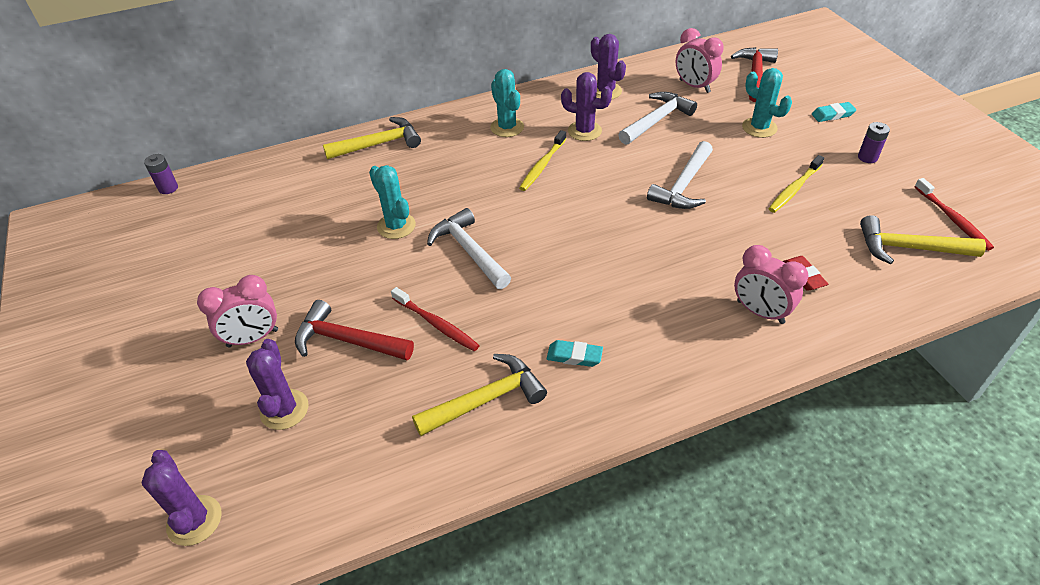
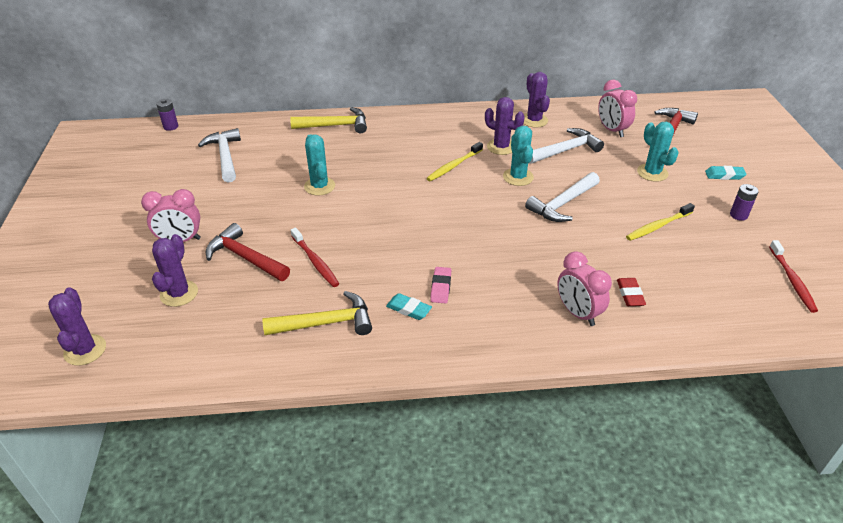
camera: 15 degrees right, 5 degrees down
white hammer [427,208,511,289] -> white hammer moved to [198,128,241,183]
turquoise cactus [490,69,524,137] -> turquoise cactus moved to [503,126,534,186]
yellow hammer [860,215,986,264] -> none
none -> pink eraser [430,267,451,303]

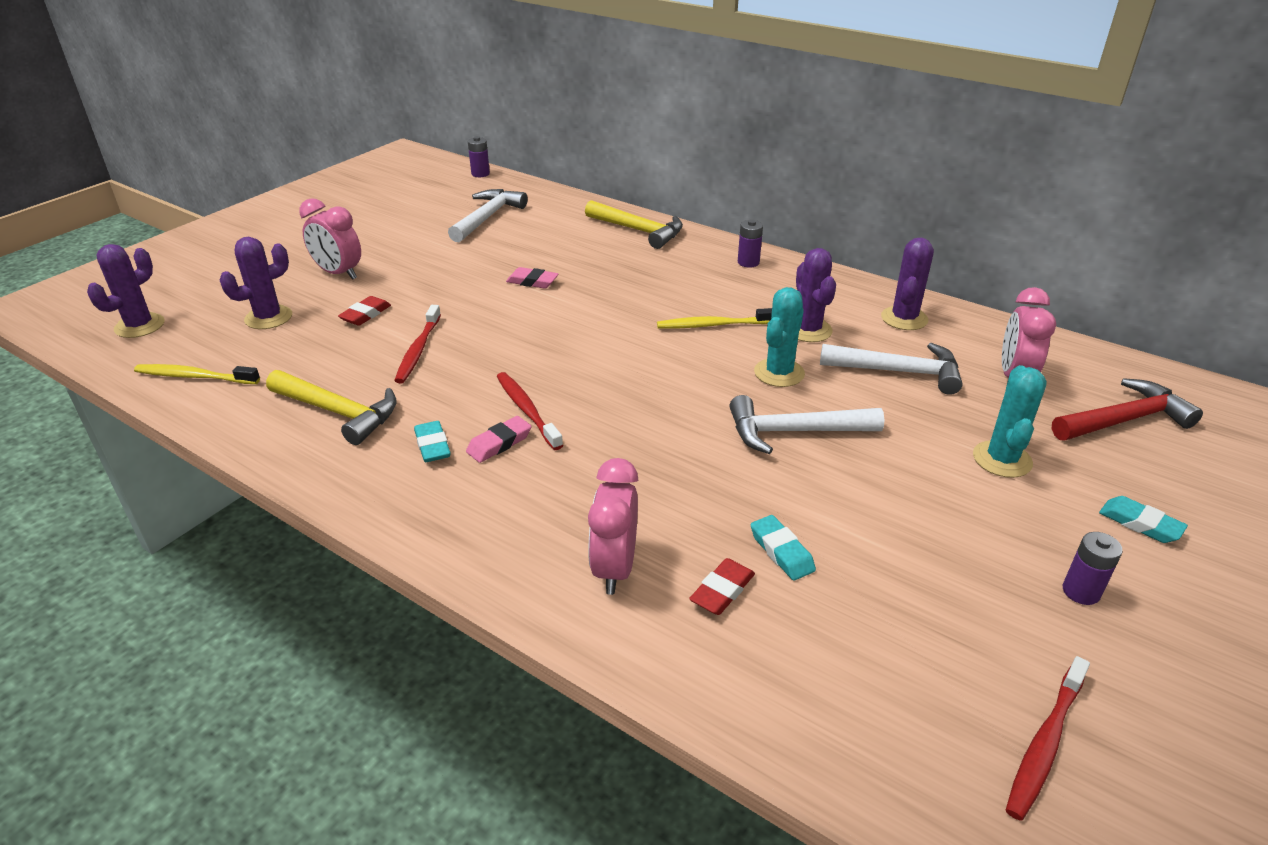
camera: 40 degrees right, 5 degrees down
red hammer [206,223,290,281] -> red eraser [338,296,391,326]
turquoise cactus [304,135,335,196] -> pink eraser [506,267,558,289]
yellow toothbrush [626,203,695,241] -> yellow toothbrush moved to [134,364,260,384]
none -> red toothbrush [497,372,563,450]
none -> purple battery [738,219,763,267]
none -> turquoise eraser [751,515,816,581]

